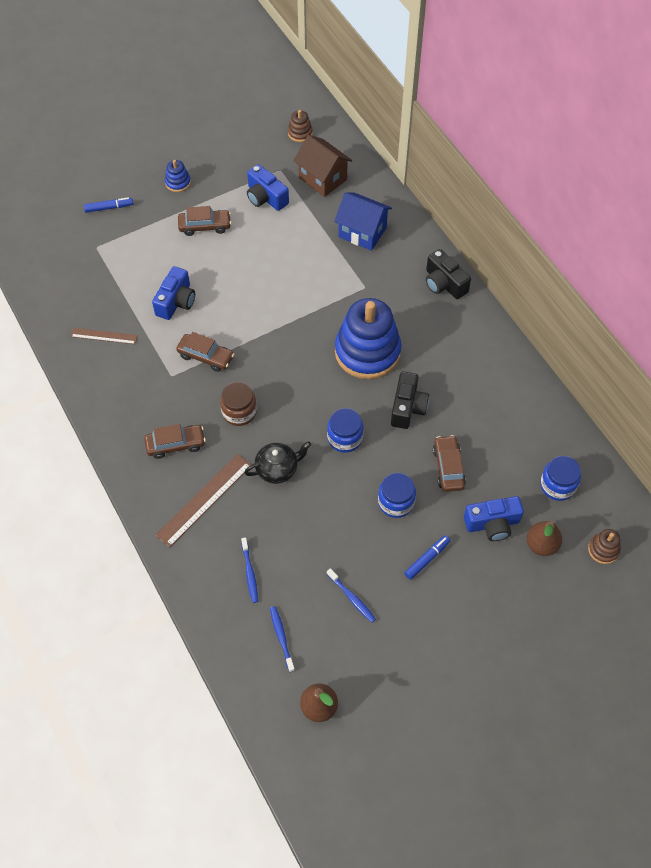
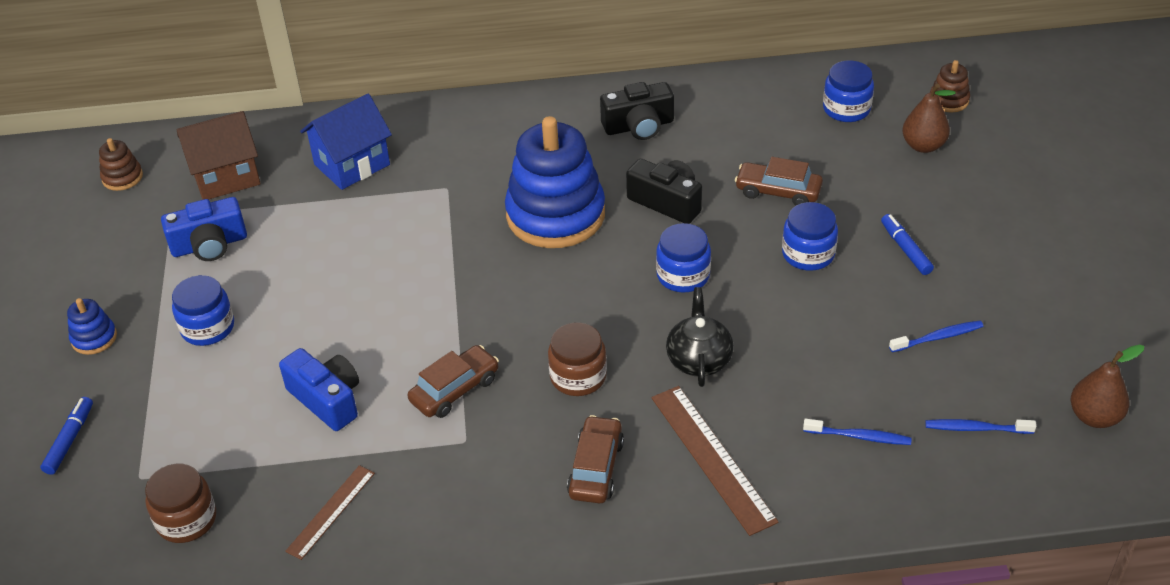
camera: 65 degrees left, 15 degrees down
brown car [178,206,231,236] -> blue jar [172,275,234,346]
black camera [426,249,471,299] -> black camera moved to [600,82,674,140]
blue camera [464,496,524,541] -> none
none -> brown jar [145,464,216,543]

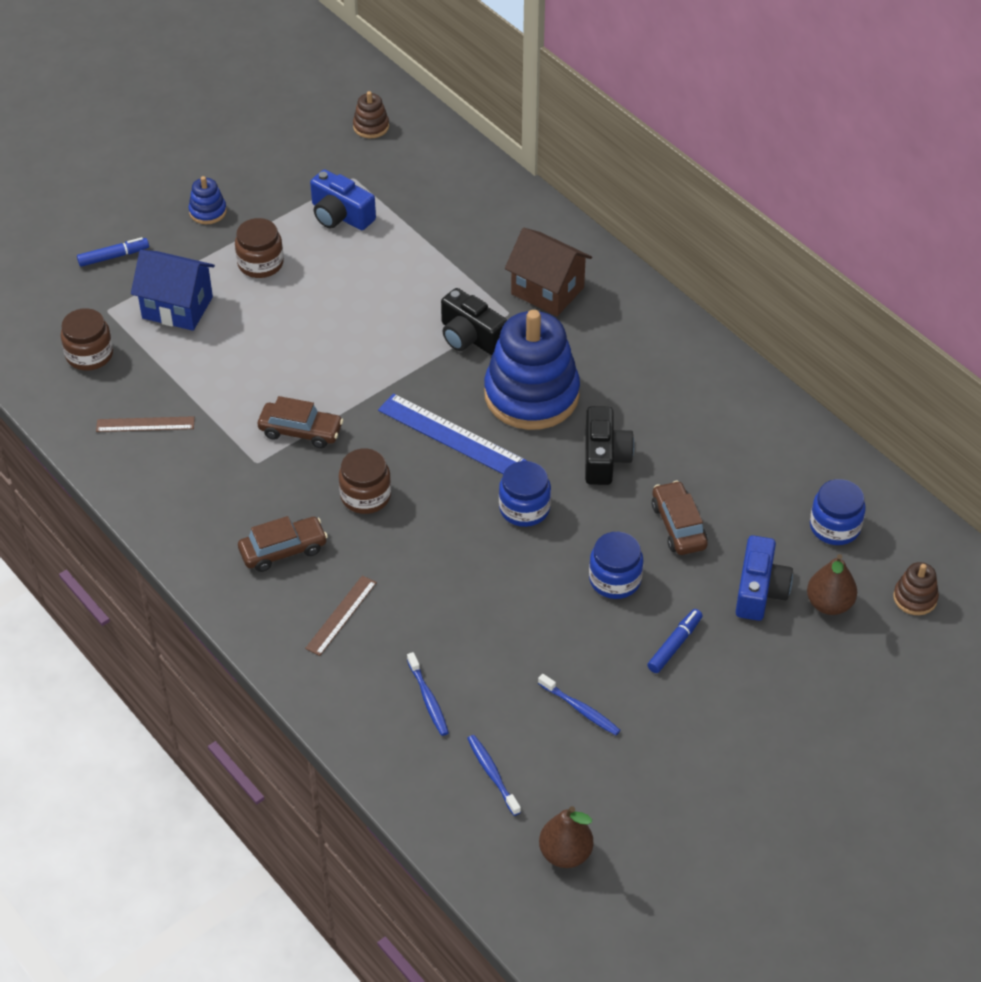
camera: 55 degrees right, 5 degrees up
blue jar [172,275,234,346] -> brown jar [235,218,284,278]
brown house [177,111,261,200] -> brown house moved to [505,228,592,316]
blue camera [279,348,359,431] -> blue camera moved to [736,535,793,621]
blue house [300,94,392,190] -> blue house moved to [131,250,215,331]
black camera [600,82,674,140] -> black camera moved to [441,288,507,355]
brown ruler [651,386,779,536] -> brown ruler [305,575,377,656], size x0.60
black teapot [666,287,734,387] -> none
none -> blue ruler [378,393,527,474]

